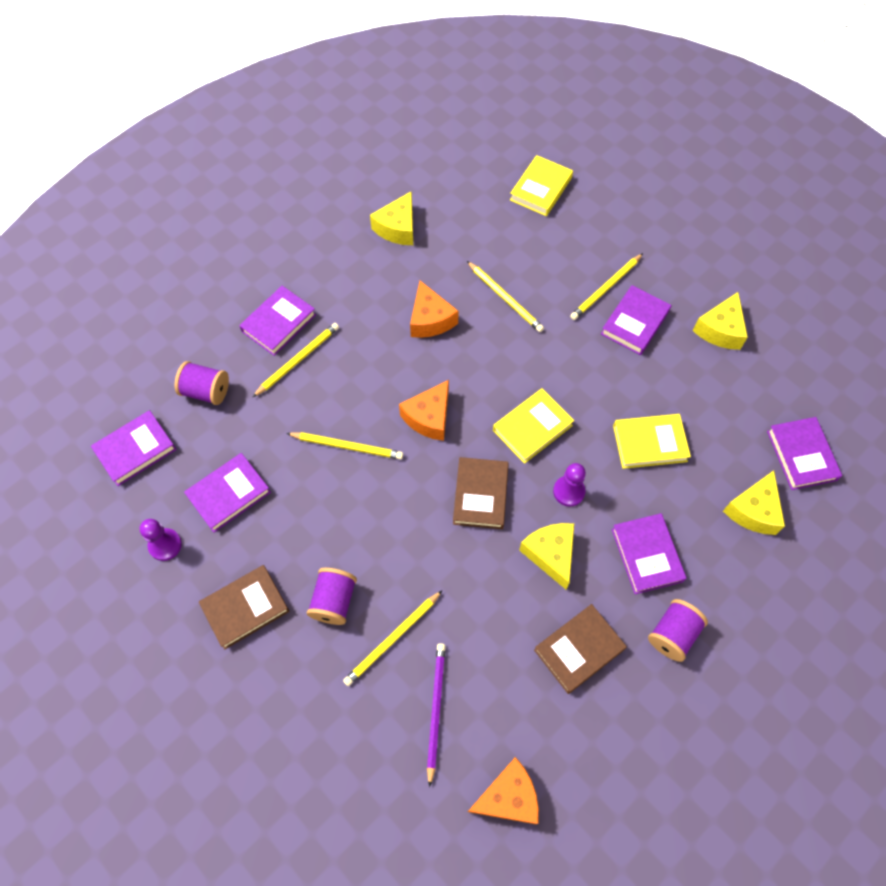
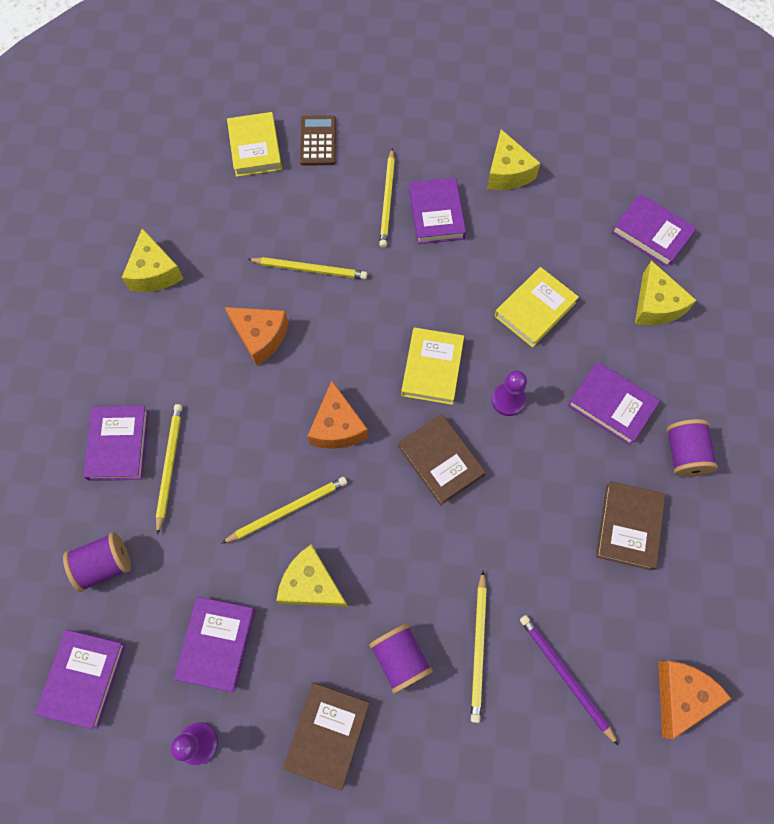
camera: 40 degrees left, 5 degrees up
yellow cheese [519,523,574,589] -> yellow cheese moved to [276,544,348,607]
none -> brown calculator [300,115,336,166]

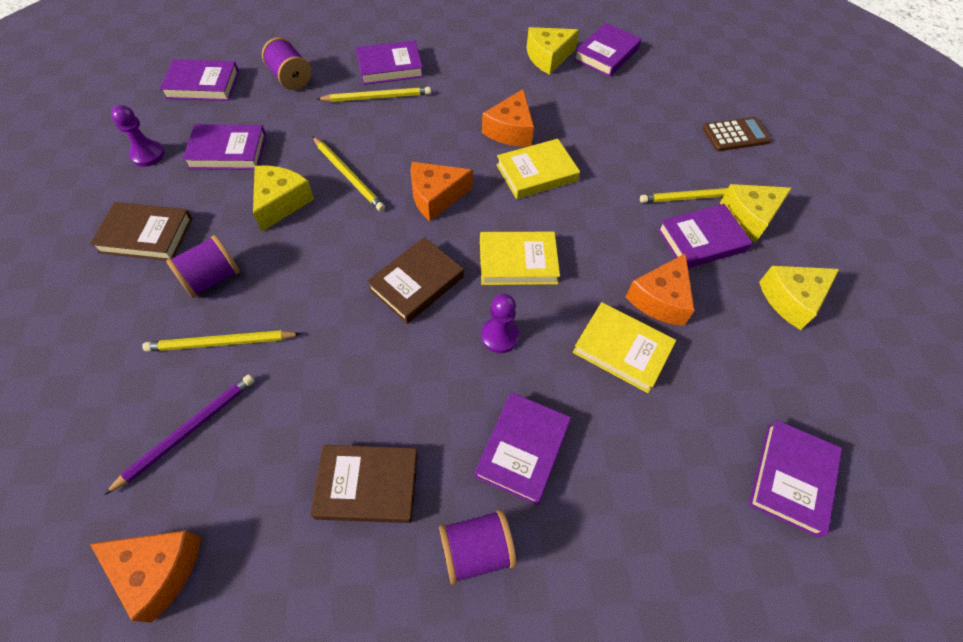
camera: 75 degrees right, 10 degrees down
yellow book [227,112,282,177] -> yellow book moved to [496,139,580,199]
yellow pencil [247,257,367,279] -> none
yellow cheese [635,261,697,325] -> yellow cheese moved to [720,184,792,243]
none -> purple book [574,23,642,77]
none -> orange cheese [626,253,695,326]

